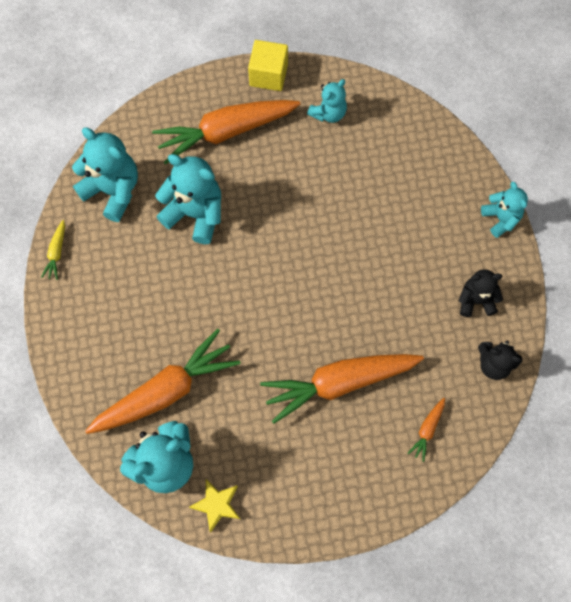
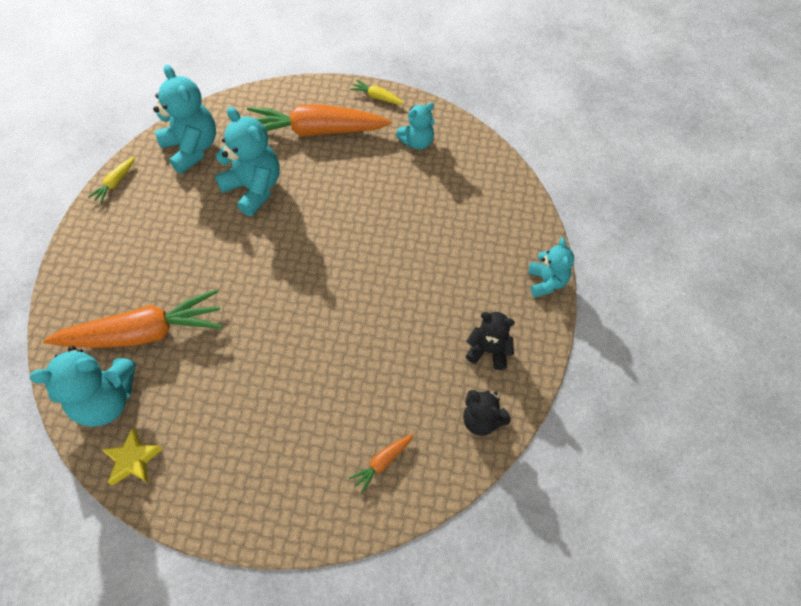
camera: 20 degrees right, 10 degrees down
yellow cube [248,40,288,91] -> yellow carrot [350,80,404,105]
orange carrot [260,354,424,424] -> none

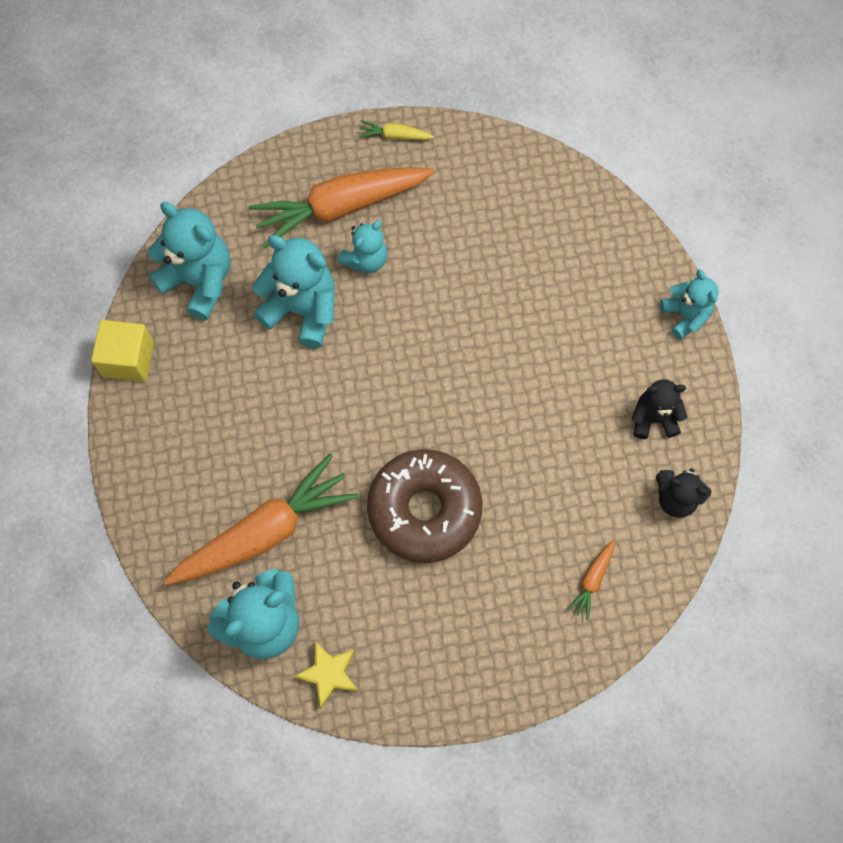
camera: 20 degrees left, 10 degrees up
yellow carrot [88,157,135,204] -> yellow cube [91,320,154,382]
turquoise teddy bear [396,103,435,150] -> turquoise teddy bear moved to [338,220,387,273]
none -> brown donut [367,449,482,563]

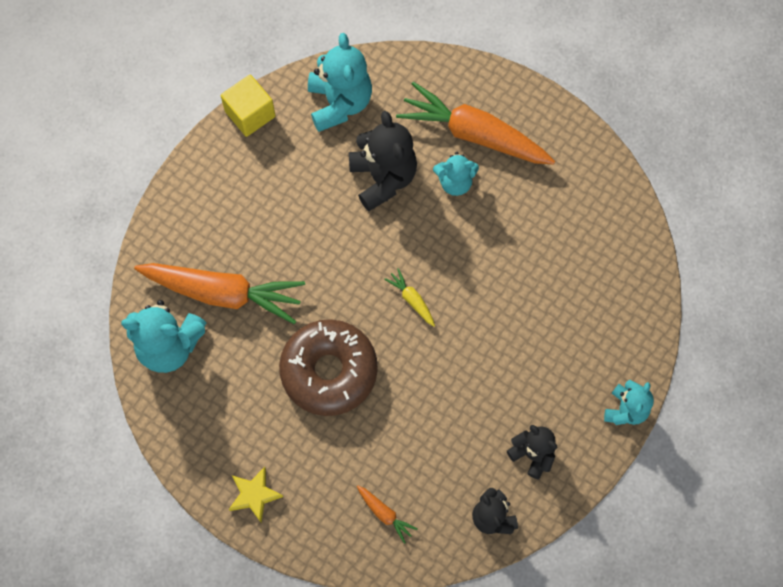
camera: 45 degrees right, 0 degrees up
turquoise teddy bear [252,235,335,348] -> black teddy bear [349,111,417,211]
yellow star [294,641,358,708] -> yellow star moved to [229,467,283,523]
yellow carrot [359,120,434,140] -> yellow carrot moved to [384,268,435,327]
orange carrot [567,540,615,620] -> orange carrot turned 120 degrees counterclockwise [357,485,418,544]

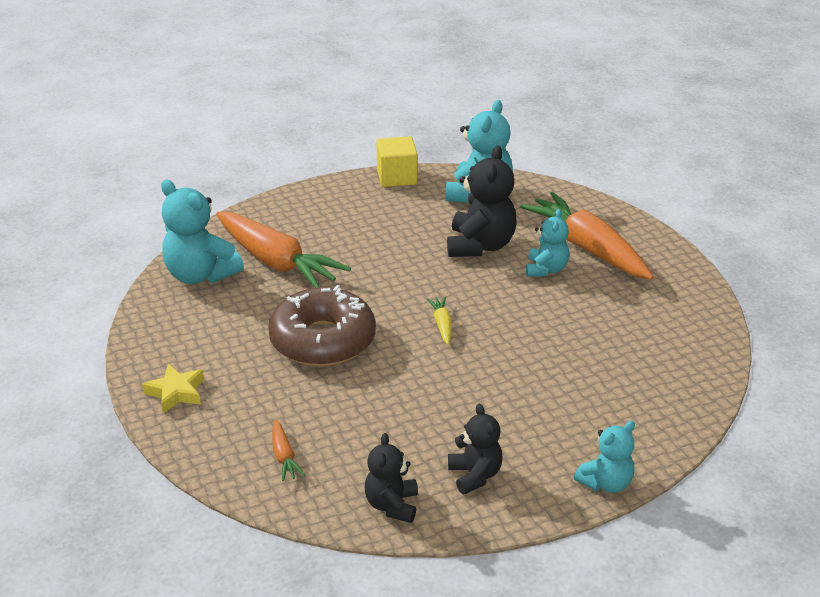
camera: 30 degrees right, 35 degrees down
turquoise teddy bear [433,152,479,196] -> turquoise teddy bear turned 105 degrees counterclockwise [526,209,569,276]

